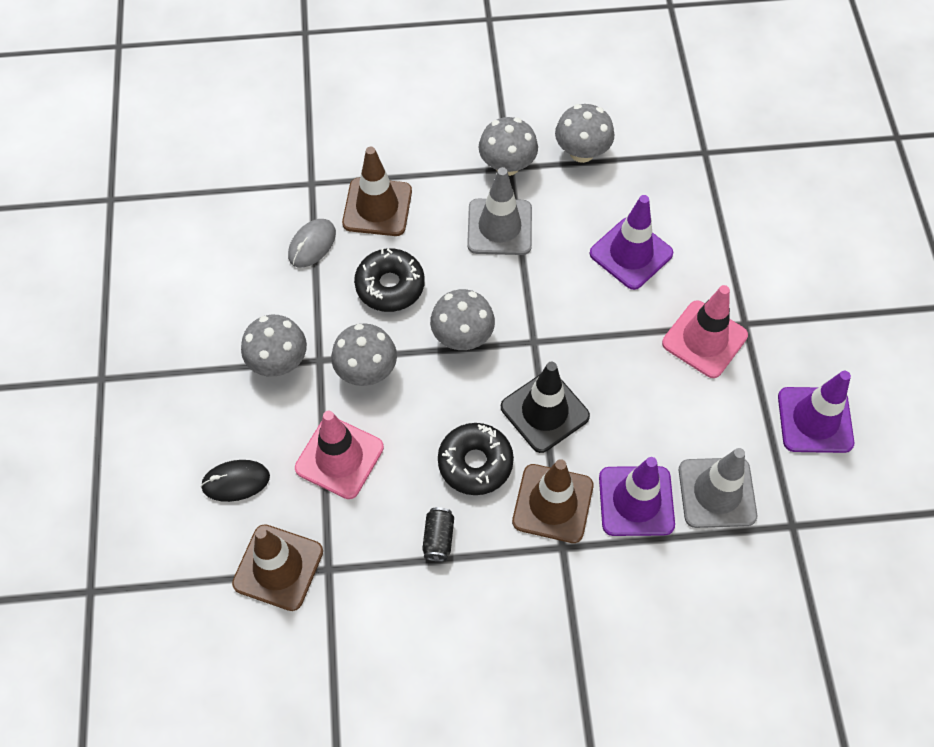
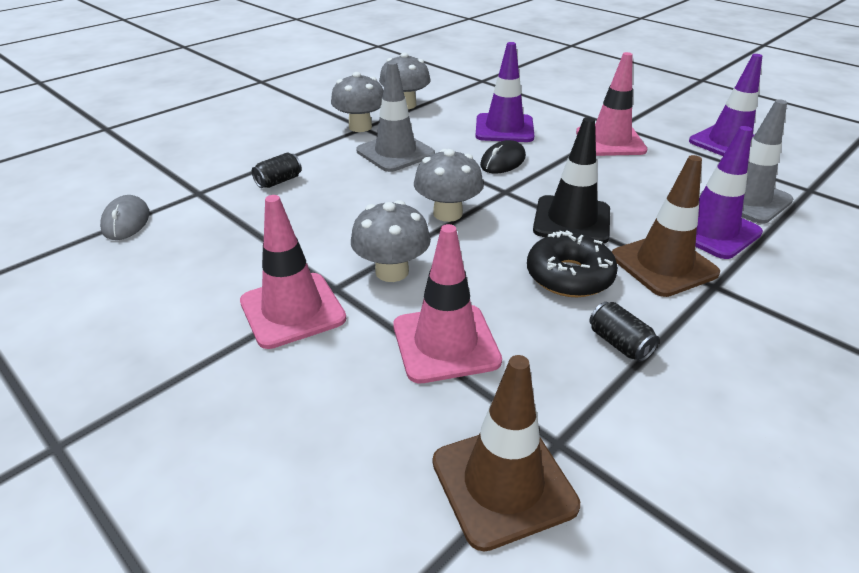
camera: 40 degrees left, 25 degrees down
black mouse [201,460,270,502] -> black mouse moved to [480,140,526,174]
grey mushroom [241,315,307,377] -> pink traffic cone [240,195,346,349]
grey mouse [288,219,336,268] -> grey mouse moved to [100,195,150,240]
brown traffic cone [342,147,412,236] -> black can [252,152,302,188]
black donut [354,248,425,312] -> none

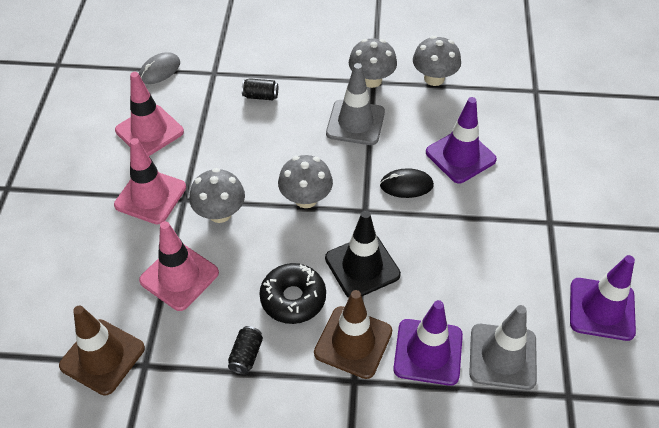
camera: 50 degrees right, 15 degrees up
pink traffic cone [576,52,647,156] -> pink traffic cone moved to [115,72,184,156]

